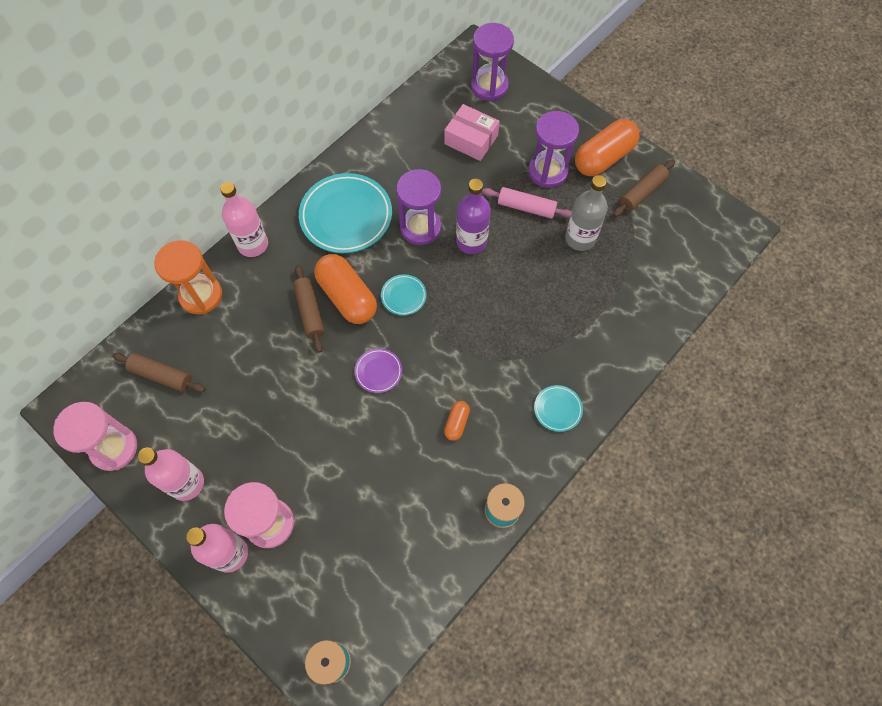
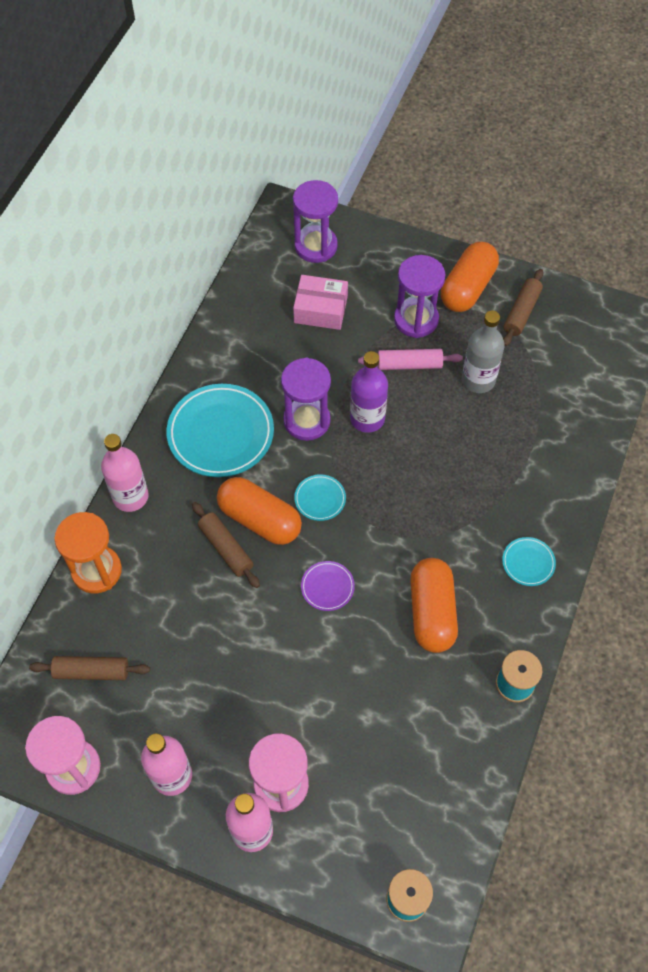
camera: 20 degrees left, 5 degrees down
orange capsule [444,401,470,441] -> orange capsule [410,558,458,653], size x2.11

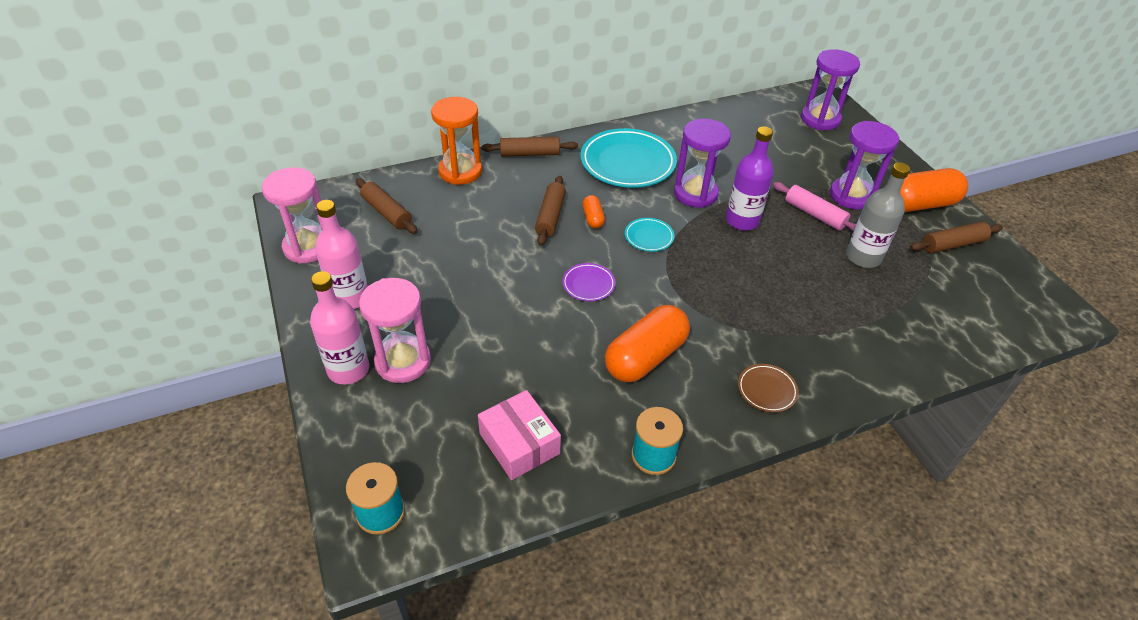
camera: 45 degrees right, 15 degrees down
pink bottle [101,434,149,512] -> brown rolling pin [481,137,578,157]
orange capsule [217,477,302,545] -> orange capsule [582,195,605,228], size x0.47
pink box [293,275,348,330] -> pink box moved to [478,390,561,480]
turquoise plate [502,537,556,586] -> brown plate [738,364,799,412]

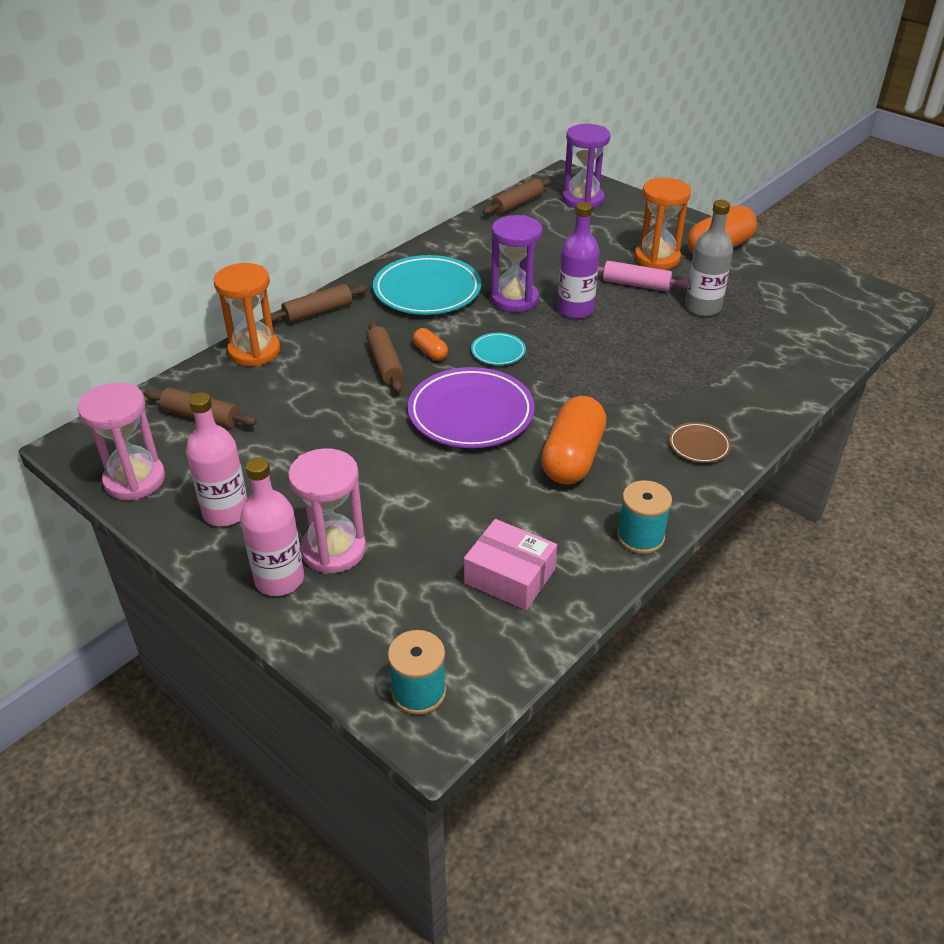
camera: 25 degrees left, 5 degrees down
purple plate [562,263,615,301] -> purple plate [408,367,535,448], size x2.13
purple hourglass [830,121,899,209] -> orange hourglass [634,178,691,270]
brown rolling pin [910,222,1003,253] -> brown rolling pin moved to [483,178,551,215]

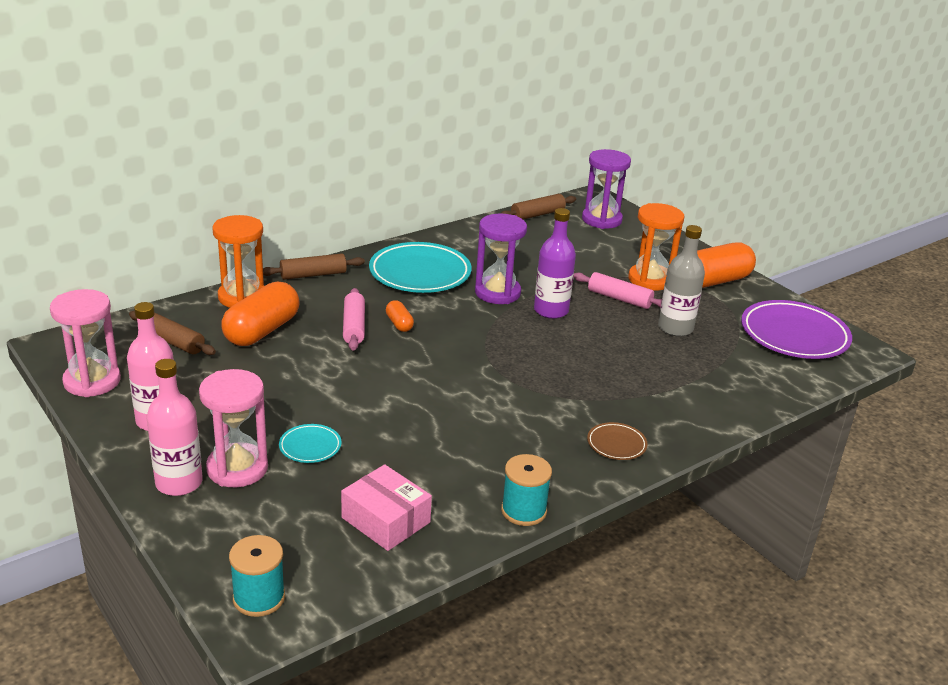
camera: 10 degrees right, 10 degrees down
brown rolling pin [366,321,404,393] -> pink rolling pin [343,288,365,351]
purple plate [408,367,535,448] -> purple plate moved to [741,300,852,359]
turquoise plate [471,333,526,365] -> turquoise plate moved to [279,424,341,463]
orange capsule [541,396,606,485] -> orange capsule moved to [221,281,300,346]

